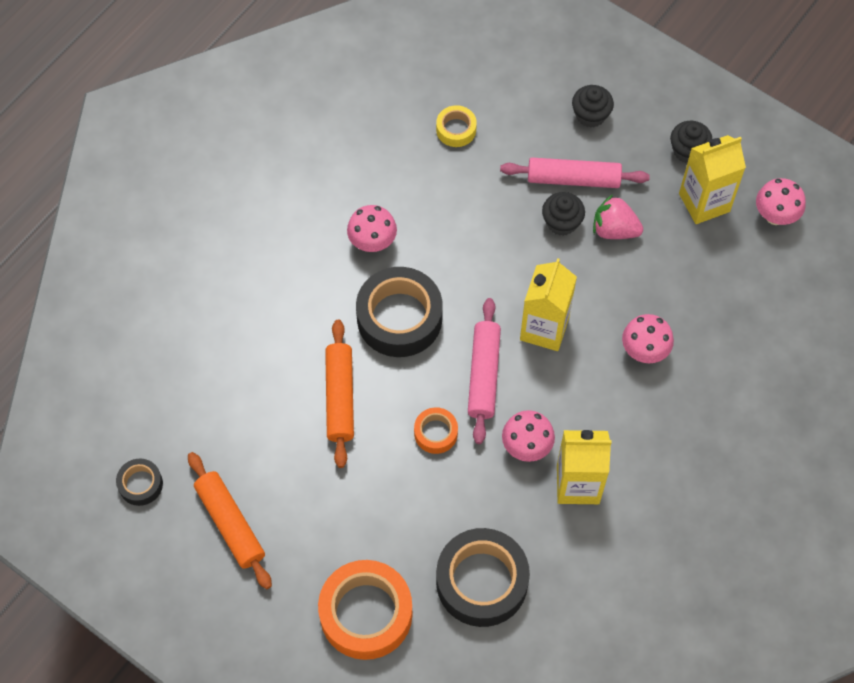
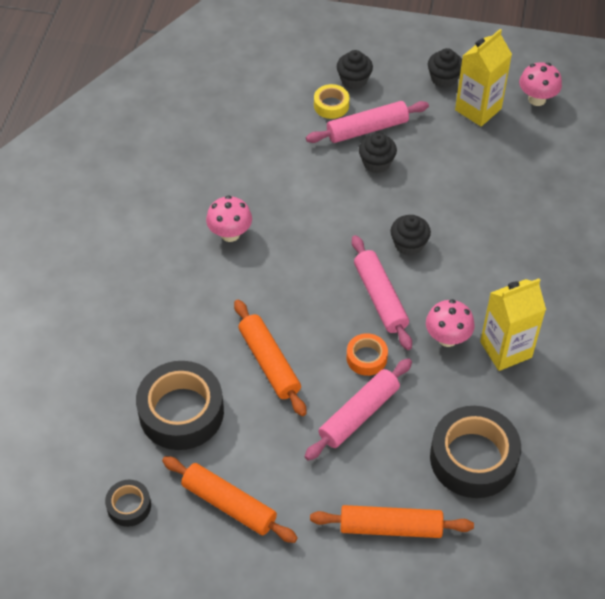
camera: 25 degrees left, 10 degrees down
orange tape [318,560,413,660] -> orange rolling pin [310,505,474,538]
black tape [356,267,443,357] -> black tape moved to [136,361,224,450]
yellow tape [436,105,477,147] -> yellow tape moved to [314,84,349,119]
yellow carton [520,258,577,351] -> black cupcake [390,215,431,256]
pink strawberry [593,194,643,239] -> none
pink mushroom [622,314,674,363] -> none
none -> pink rolling pin [305,358,412,461]

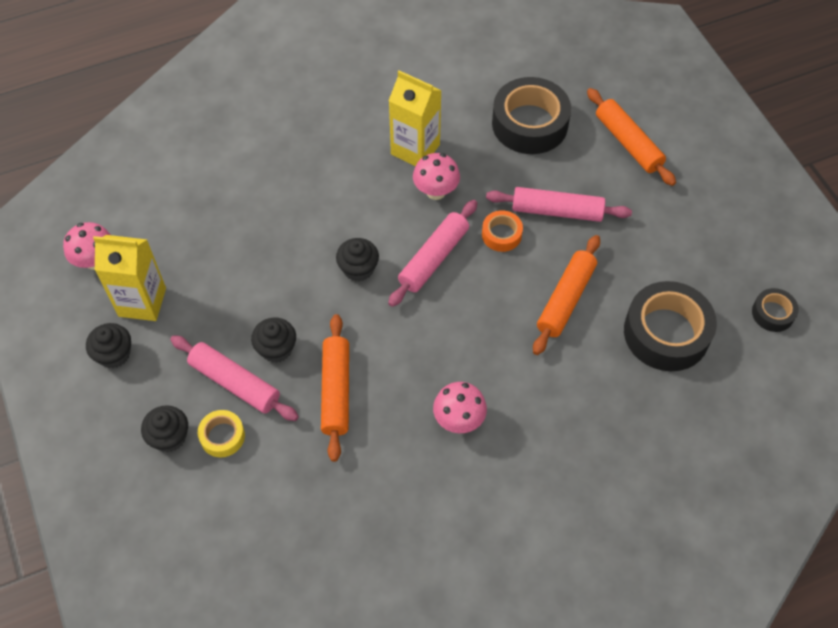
camera: 125 degrees left, 5 degrees up
orange rolling pin [162,456,298,543] -> orange rolling pin moved to [321,314,349,462]

